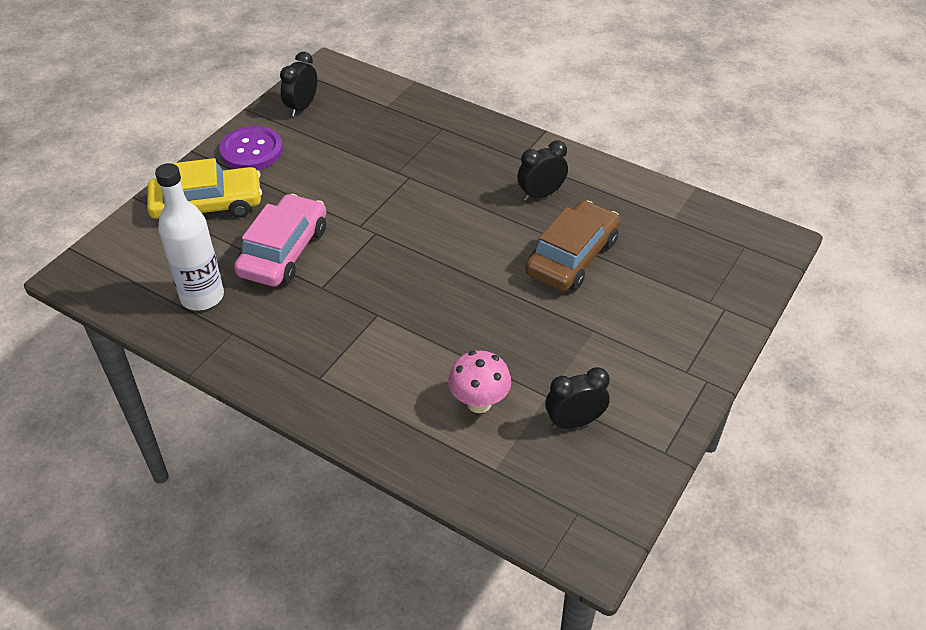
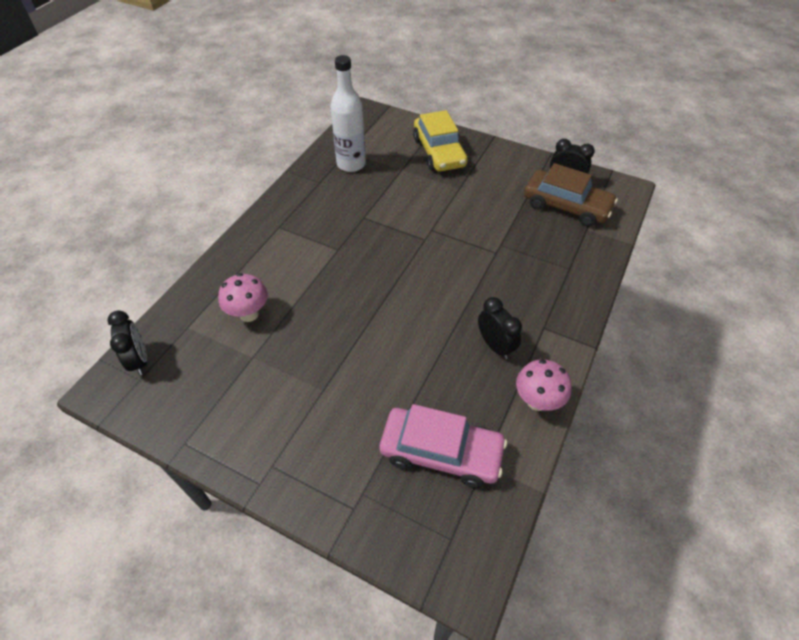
camera: 85 degrees right, 5 degrees up
purple button [219,126,283,170] -> none
pink car [234,194,326,287] -> pink car moved to [380,404,507,488]
brown car [525,200,621,291] -> brown car moved to [524,163,618,227]
black clock [545,367,610,429] -> black clock moved to [107,311,147,375]
none -> pink mushroom [516,359,571,411]

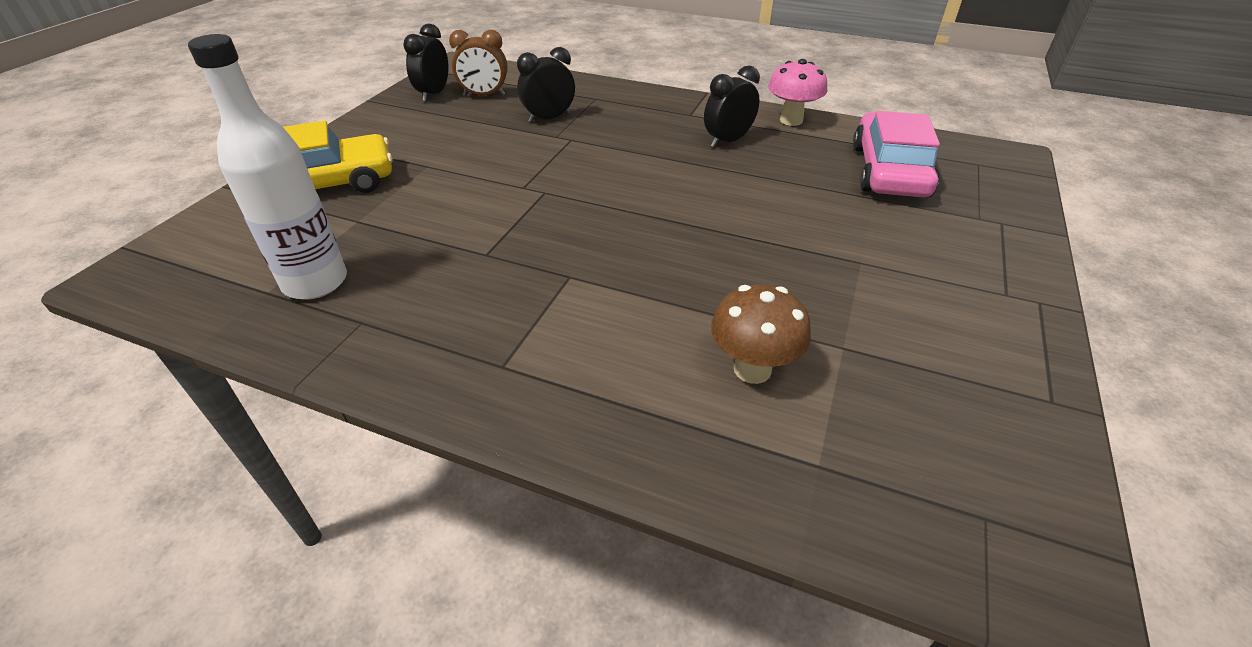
camera: 95 degrees left, 10 degrees down
black clock [107,311,147,375] -> black clock moved to [517,47,575,123]
pink mushroom [218,273,268,322] -> brown mushroom [711,285,811,384]
brown car [524,163,618,227] -> brown clock [449,30,508,96]

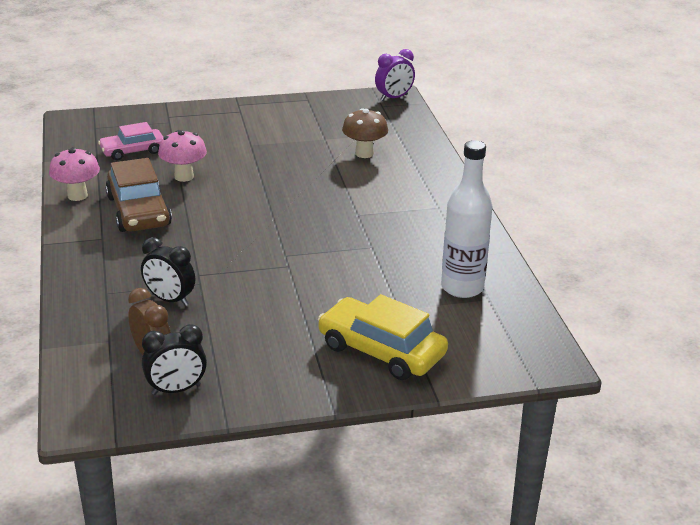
camera: 125 degrees left, 10 degrees down
black clock [704,66,760,147] -> brown car [105,158,172,232]
pink car [853,111,940,198] -> pink car [98,122,164,160], size x0.64
none -> pink mushroom [158,130,207,182]
none -> purple clock [375,49,415,101]

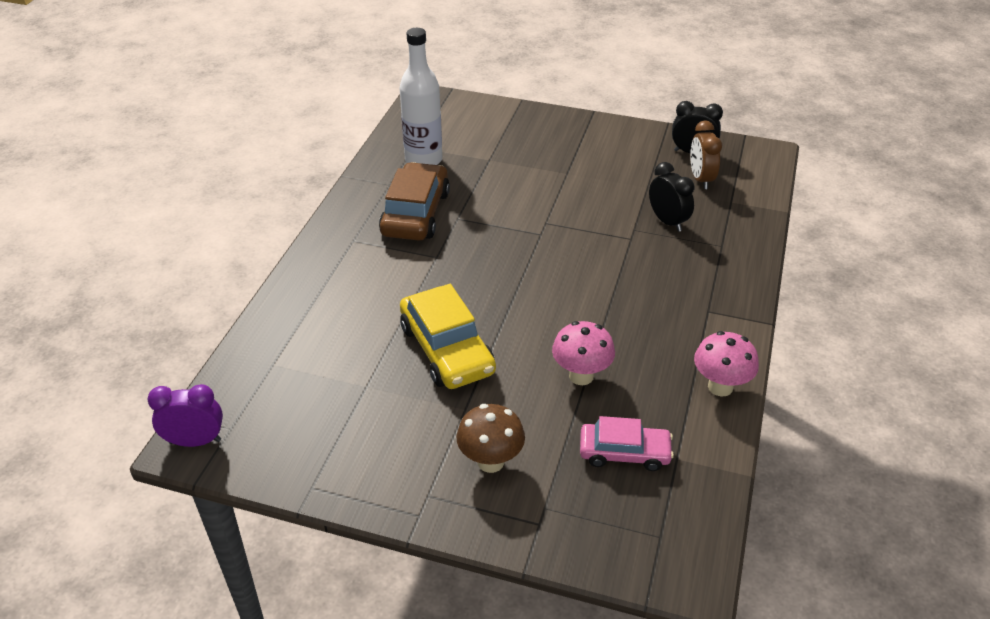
camera: 150 degrees left, 10 degrees up
brown car [105,158,172,232] -> brown car moved to [379,162,450,241]
yellow car [318,294,448,380] -> yellow car moved to [400,284,496,389]
brown mushroom [342,108,388,158] -> brown mushroom moved to [456,404,525,473]

